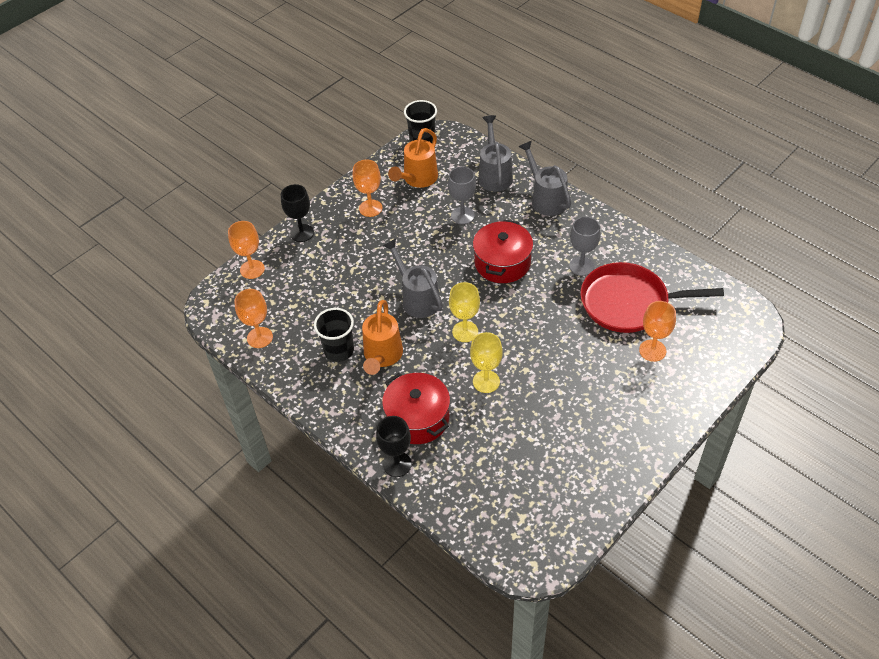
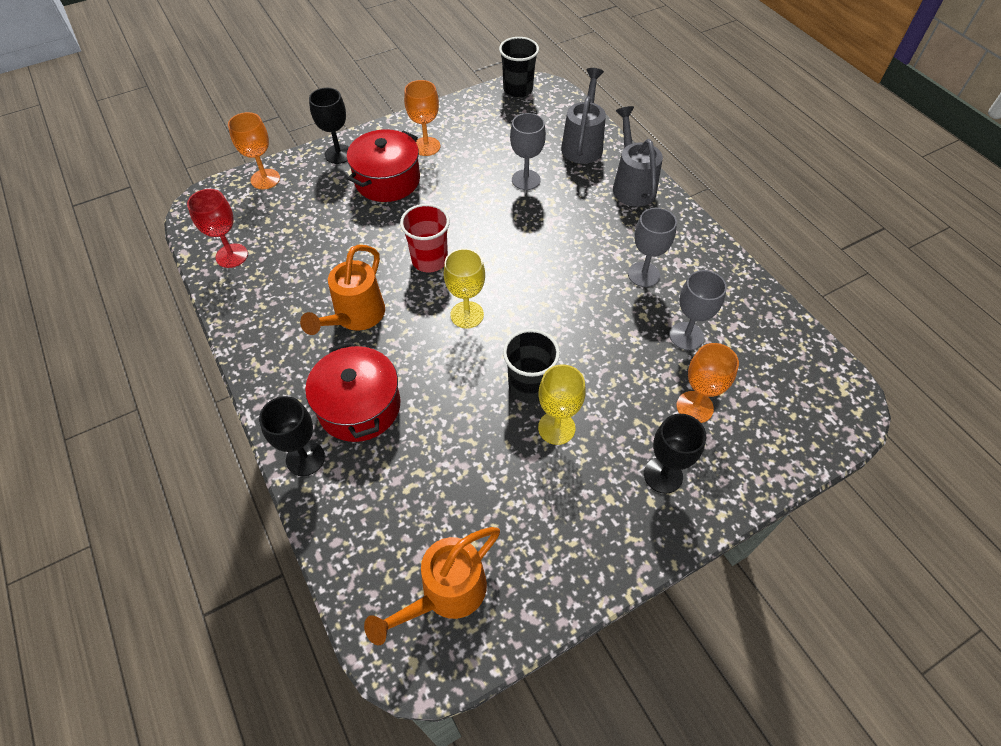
camera: 15 degrees right, 5 degrees up
orange goblet [234,289,273,348] -> red goblet [187,189,248,268]
black cup [314,308,354,362] -> black cup moved to [503,329,560,403]
grey watering can [383,238,443,318] -> red cup [400,204,450,272]
orange watering can [388,128,438,188] -> orange watering can moved to [364,527,500,645]
yellow goblet [470,332,503,393] -> yellow goblet moved to [538,364,586,445]
red pot [473,219,533,283] -> red pot moved to [347,129,420,202]
red pan [580,262,724,333] -> grey goblet [670,270,727,350]
none -> black goblet [644,414,706,494]

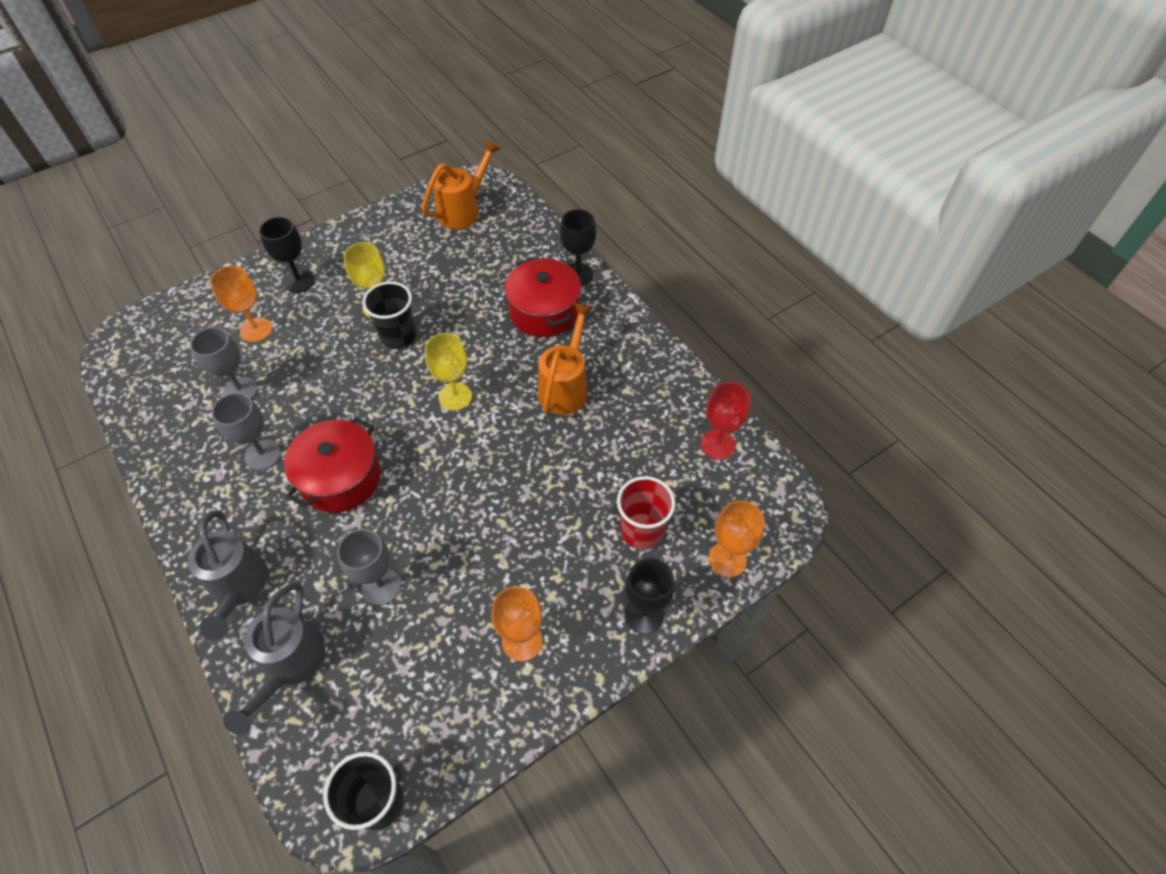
camera: 175 degrees right, 0 degrees up
red pot [347,129,420,202] -> red pot moved to [284,417,381,513]
red cup [400,204,450,272] -> red cup moved to [617,476,676,550]

